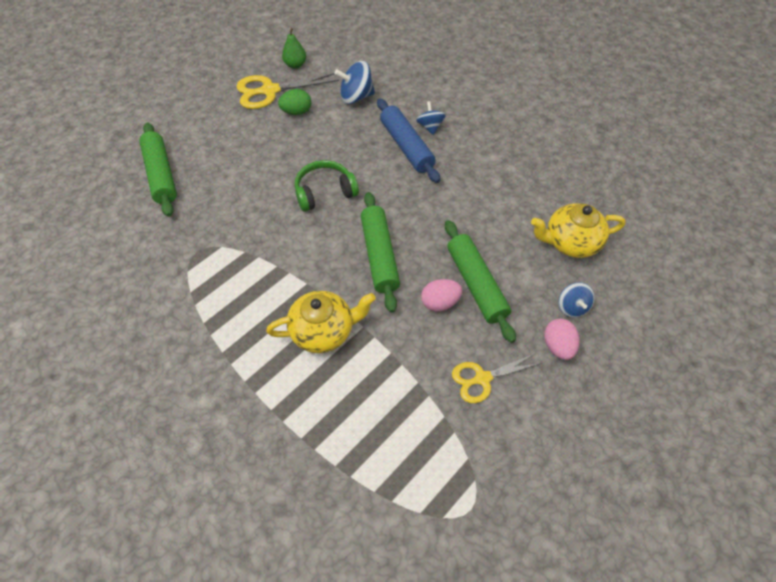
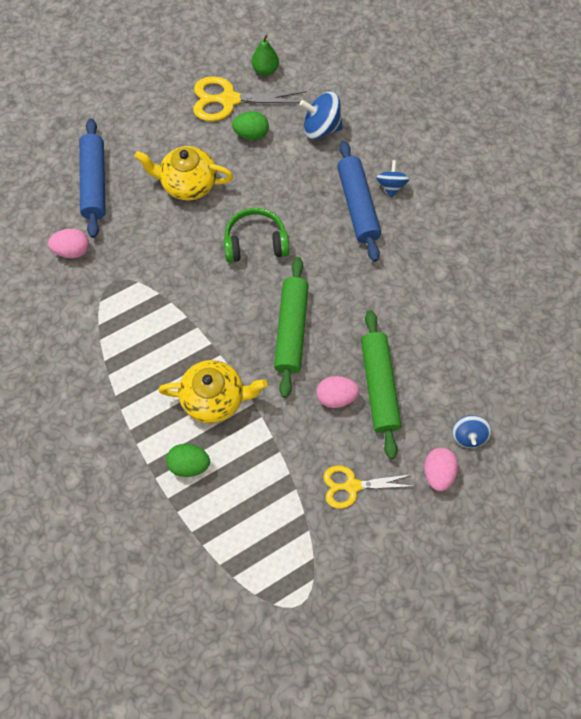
camera: 15 degrees right, 10 degrees up
green rolling pin [139,122,177,217] -> blue rolling pin [79,119,106,238]
yellow teapot [531,203,626,258] -> yellow teapot moved to [135,146,233,200]
none -> pink egg [48,229,89,258]
none -> green egg [166,444,210,477]

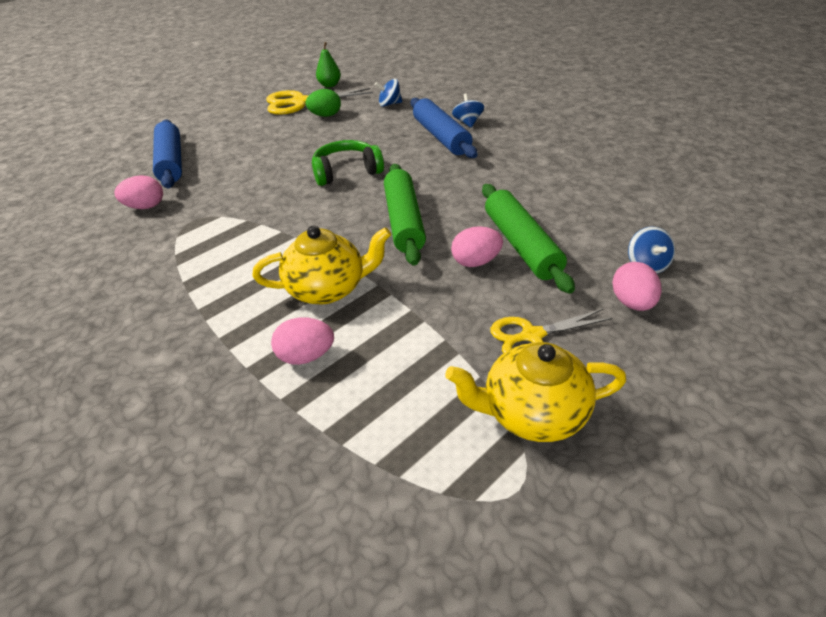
camera: 10 degrees left, 25 degrees down
yellow teapot [135,146,233,200] -> yellow teapot moved to [445,342,626,442]
green egg [166,444,210,477] -> pink egg [271,317,334,365]
blue spinning top [300,92,343,139] -> blue spinning top [375,79,402,107], size x0.64

